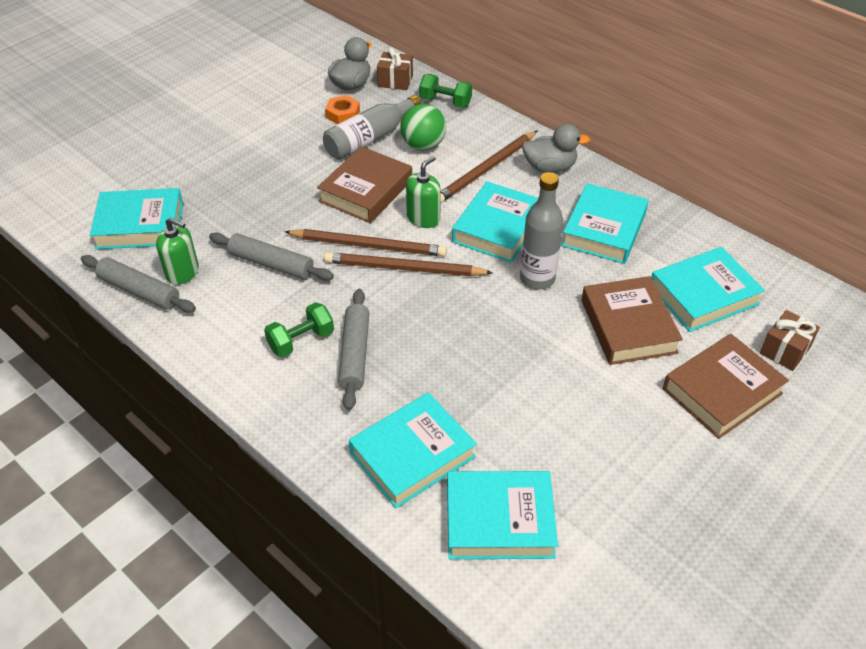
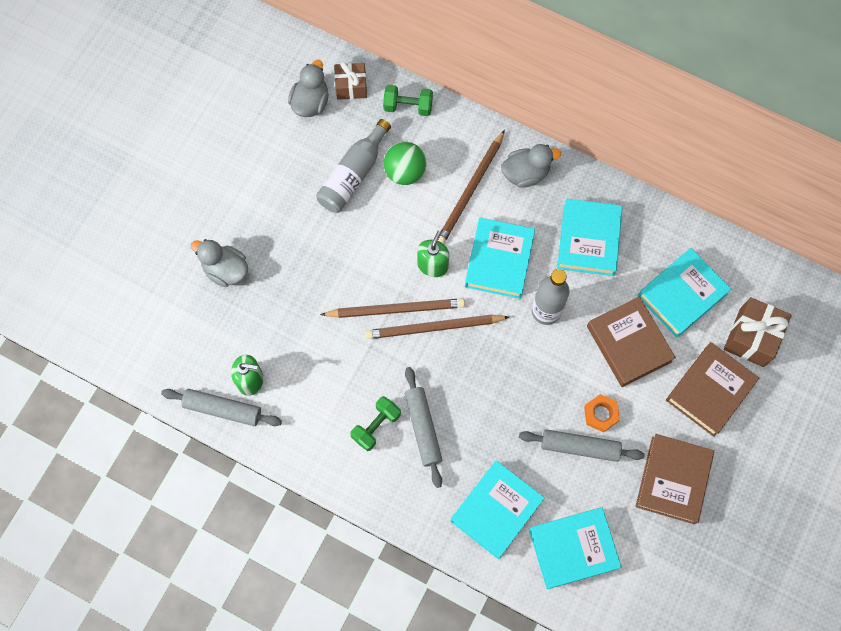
camera: 15 degrees left, 25 degrees up
turquoise book [90,188,183,250] -> none
grey rolling pin [209,233,334,281] -> grey rolling pin moved to [519,429,645,462]
brown book [317,146,412,223] -> brown book moved to [635,434,714,524]
orange nut [325,95,360,124] -> orange nut moved to [584,394,620,432]
brown gift [760,310,820,371] -> brown gift [724,297,792,367], size x1.51
none -> grey duck [191,239,248,287]

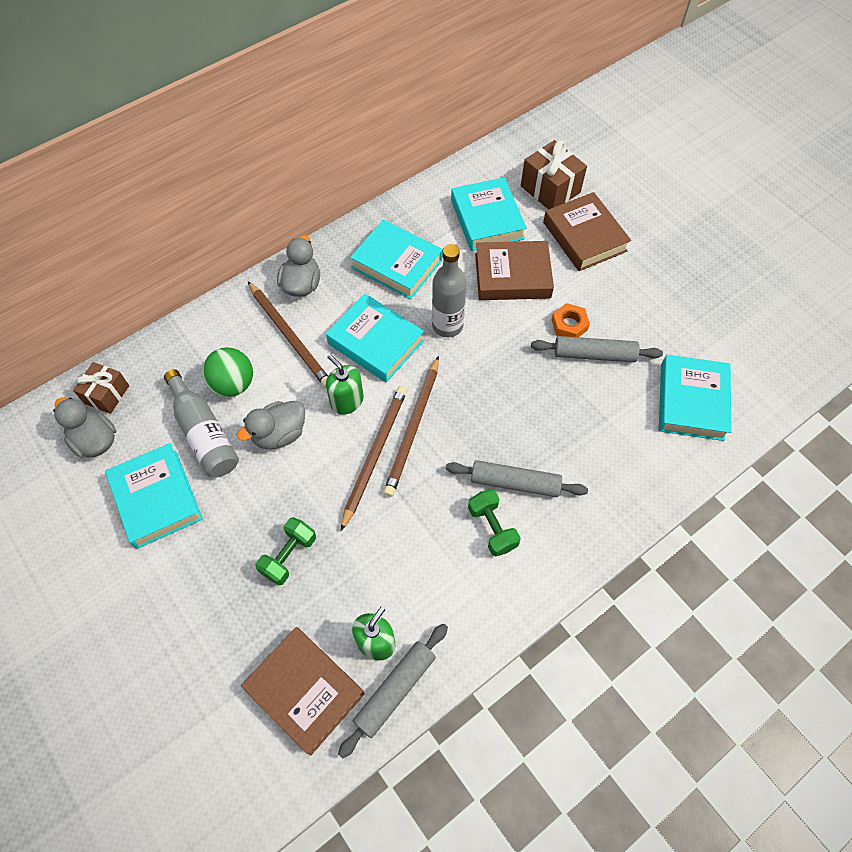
camera: 65 degrees left, 10 degrees down
grey duck [191,239,248,287] -> grey duck moved to [237,401,305,449]
green dumbbell [383,85,433,116] -> green dumbbell moved to [256,517,316,585]
turquoise book [451,461,545,559] -> turquoise book moved to [105,443,203,549]
grey rolling pin [519,429,645,462] -> grey rolling pin turned 60 degrees clockwise [531,336,663,362]
brown book [635,434,714,524] -> brown book moved to [241,627,365,756]

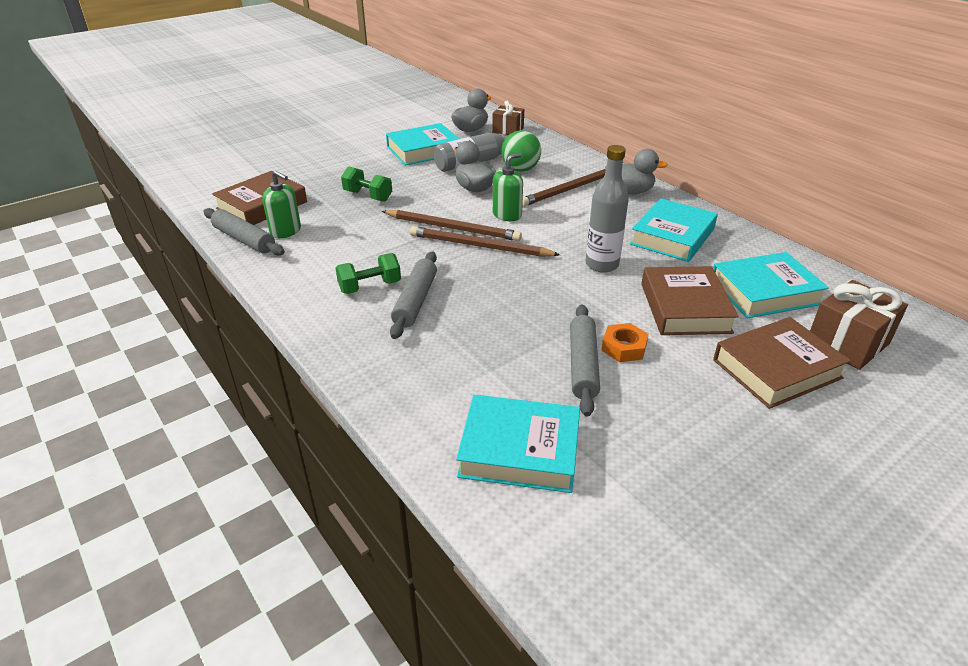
camera: 90 degrees right, 25 degrees down
turquoise book [326,294,424,383] -> none

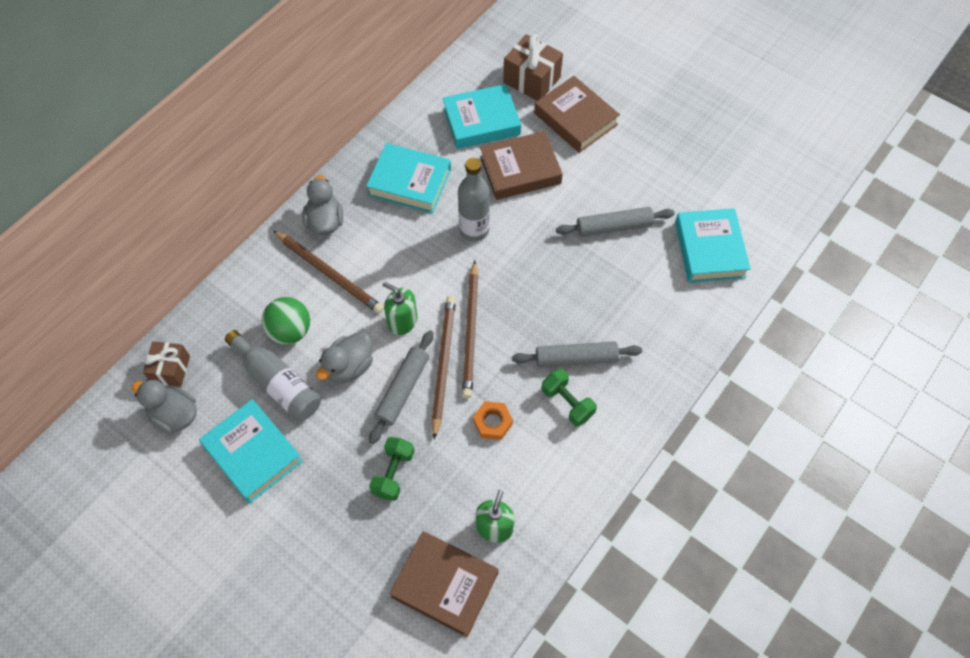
camera: 105 degrees left, 25 degrees up
grey rolling pin [203,208,285,255] -> grey rolling pin moved to [369,330,434,444]
orange nut [601,323,649,362] -> orange nut moved to [473,401,513,440]
turquoise book [713,252,829,318] -> turquoise book turned 75 degrees counterclockwise [443,84,521,149]

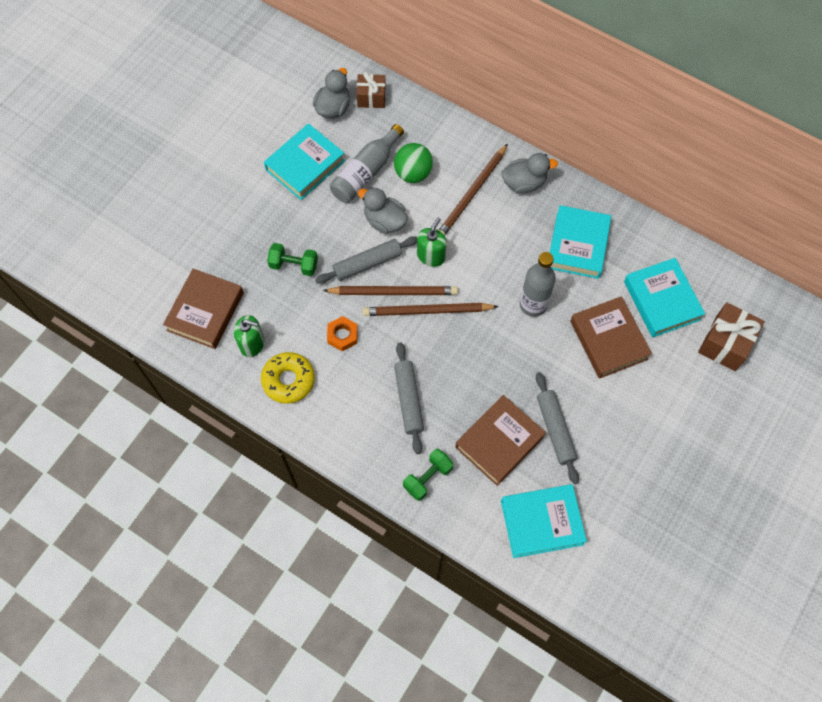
camera: 85 degrees right, 5 degrees up
grey rolling pin [369,330,434,444] -> grey rolling pin turned 45 degrees counterclockwise [315,236,417,284]
brown book [534,76,620,153] -> brown book moved to [455,395,546,486]
green dumbbell [542,369,597,427] -> green dumbbell moved to [403,449,453,501]
none -> yellow donut [261,352,315,404]

